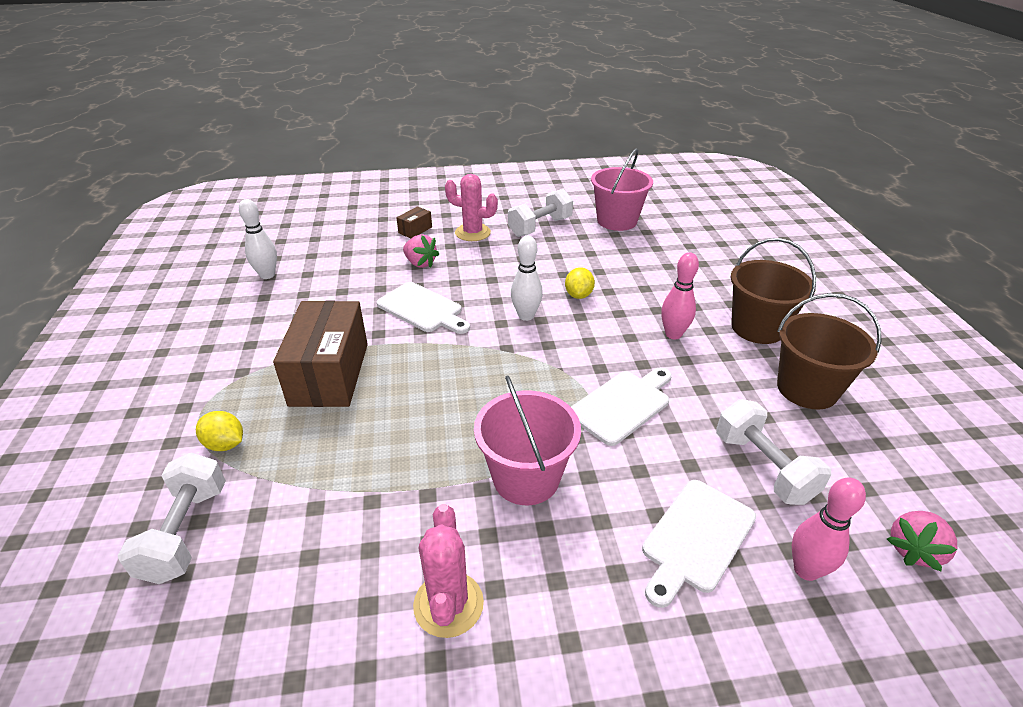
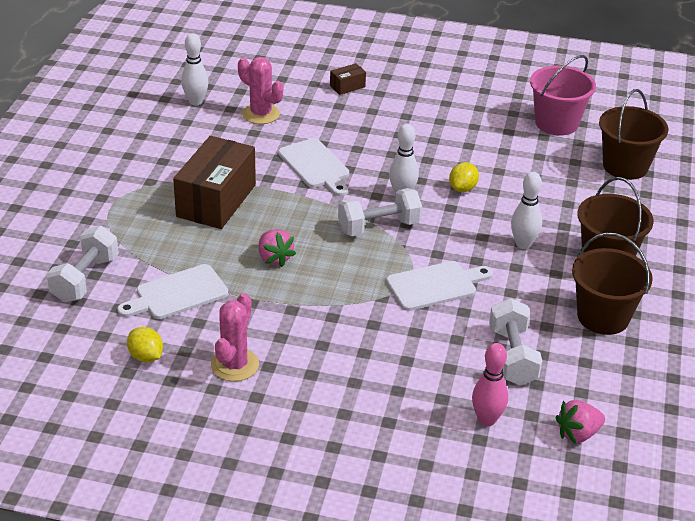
camera: 20 degrees right, 0 degrees up
yellow lemon [196,411,243,451] -> yellow lemon moved to [127,327,163,363]
pink strawberry [403,234,439,268] -> pink strawberry moved to [259,229,296,267]
pink cactus [445,174,498,241] -> pink cactus moved to [238,57,283,124]
pink bucket [474,375,581,505] -> none
white dumbbell [508,189,573,237] -> white dumbbell moved to [338,188,422,236]
white cutting board [642,480,756,608] -> white cutting board moved to [117,264,228,319]
pink bowling pin [661,252,699,339] -> white bowling pin [511,172,542,249]
none -> brown bucket [599,89,669,180]

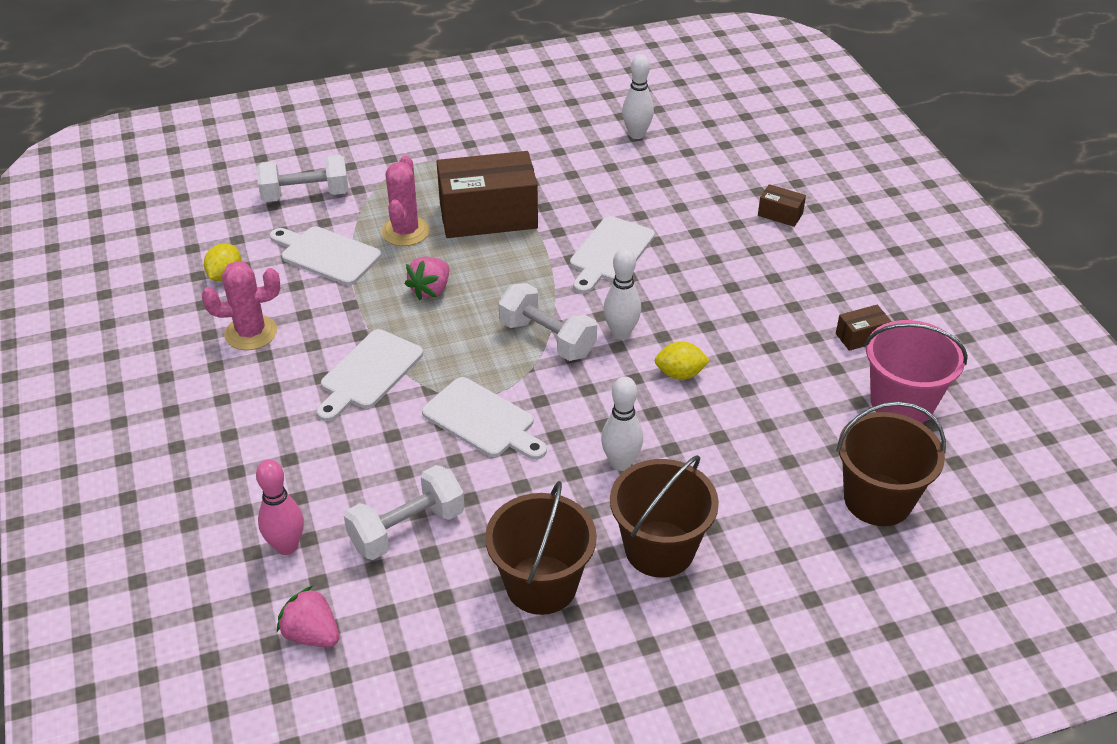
camera: 60 degrees right, 5 degrees up
pink cactus [238,57,283,124] -> pink cactus moved to [382,156,430,246]
none -> white cutting board [317,329,423,421]
none -> brown box [836,305,892,351]

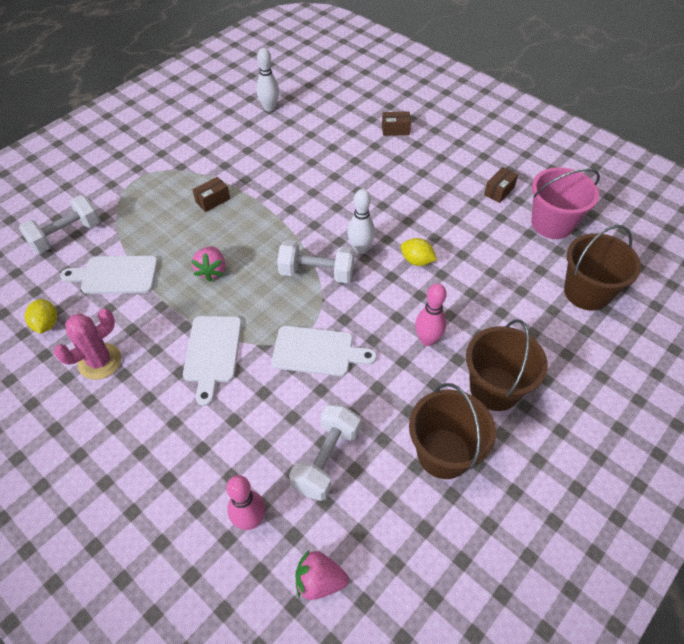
camera: 30 degrees left, 10 degrees up
pink cactus [382,156,430,246] -> none
brown box [437,151,538,238] -> brown box [192,177,230,212], size x0.43
white cutting board [570,216,655,294] -> none
white bowling pin [601,376,643,471] -> pink bowling pin [415,283,447,346]
yellow lemon [655,341,710,380] -> yellow lemon turned 60 degrees clockwise [401,238,437,266]

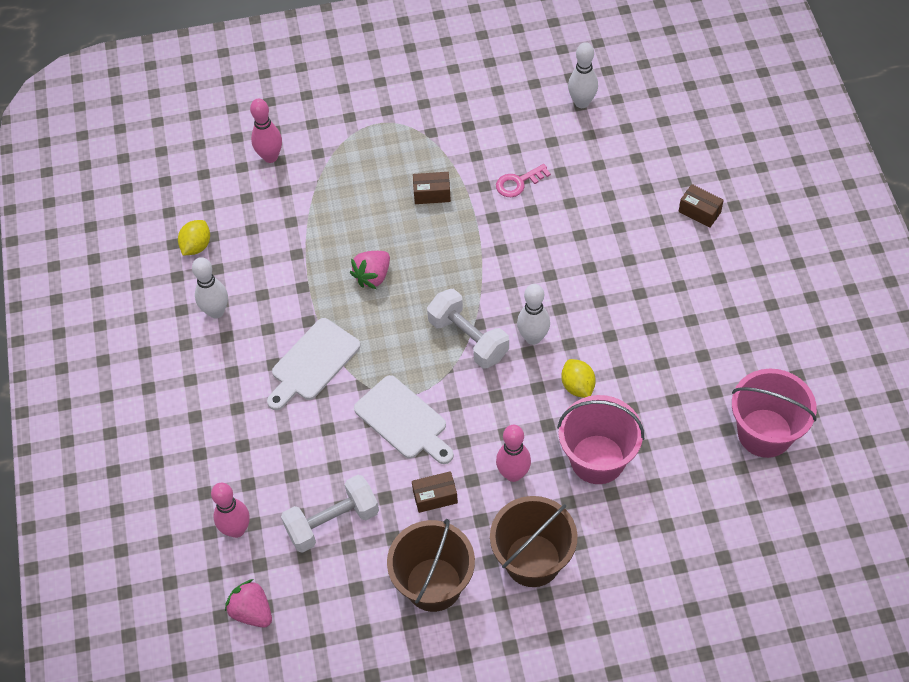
camera: 40 degrees right, 5 degrees up
white dumbbell [19,195,100,254] -> pink bowling pin [250,99,282,163]
pink cactus [54,308,122,380] -> white bowling pin [192,257,228,318]
white cutting board [60,256,158,294] -> none
brown box [484,167,518,203] -> brown box moved to [412,471,458,513]
brown bucket [564,225,641,311] -> none
none -> pink key [496,164,551,197]
none -> pink bucket [557,395,644,484]

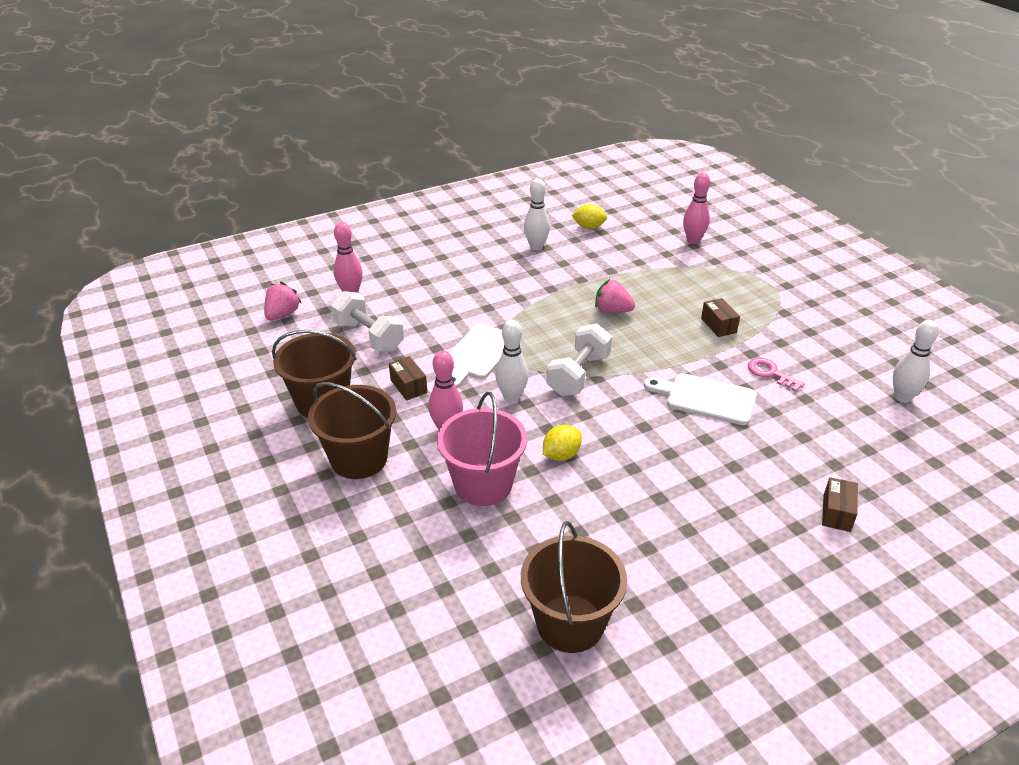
camera: 70 degrees right, 20 degrees down
white cutting board [267,318,360,410] -> white cutting board moved to [644,373,757,425]
white bowling pin [517,284,550,345] -> white bowling pin moved to [495,320,529,403]
pink bucket [732,369,817,458] -> brown bucket [521,521,627,653]

